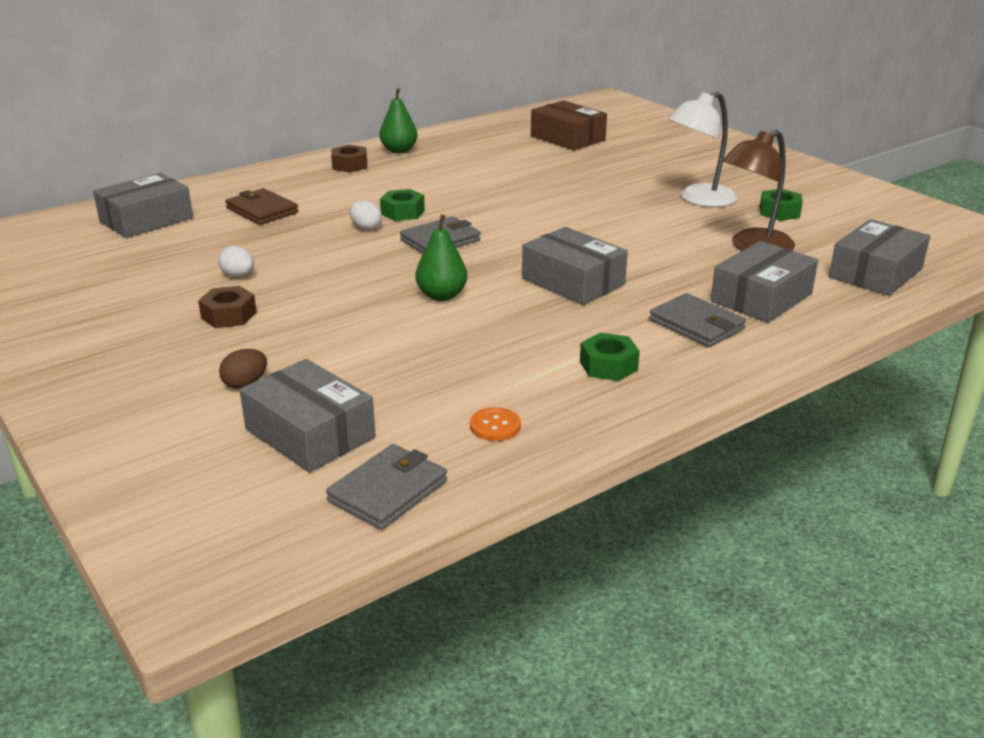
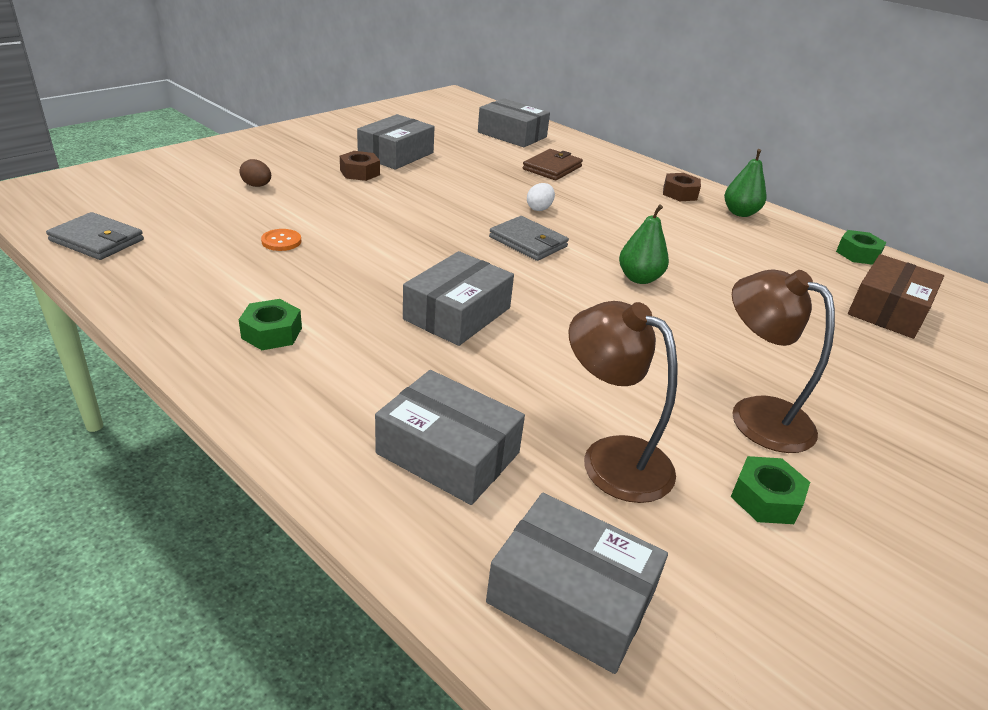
camera: 75 degrees right, 5 degrees up
white egg [218,246,254,277] -> none
grey box [240,359,375,472] -> grey box moved to [357,114,434,170]
green nut [380,189,425,221] -> green nut moved to [836,230,887,265]
green pear [416,214,467,301] -> green pear moved to [619,204,669,284]
orange button [470,407,521,441] -> orange button moved to [261,229,301,251]
grey wallet [649,293,746,347] -> none
white lamp [668,92,737,207] -> brown lamp [732,269,835,453]

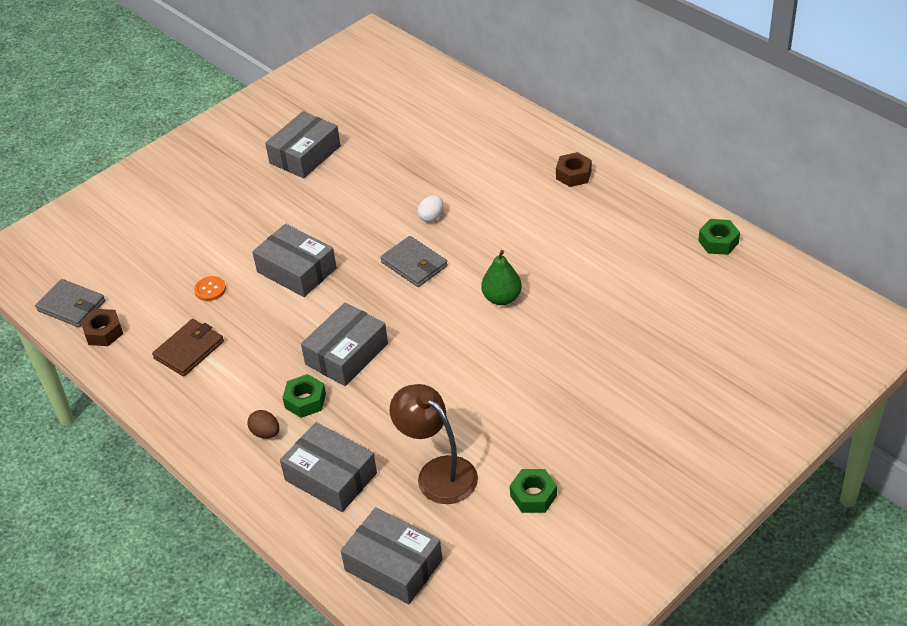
camera: 10 degrees right, 10 degrees up
green nut [239,299,302,350] -> green nut moved to [282,374,326,418]
brown egg [240,159,271,187] -> brown egg moved to [247,410,279,439]
brown nut [340,151,380,181] -> brown nut moved to [81,309,123,346]
grey box [478,98,550,147] -> grey box moved to [252,224,337,297]
brown wallet [523,149,583,180] -> brown wallet moved to [152,319,224,376]
green pear [724,149,766,217] -> none
brown lamp [732,269,835,453] -> none
brown box [848,254,944,339] -> none

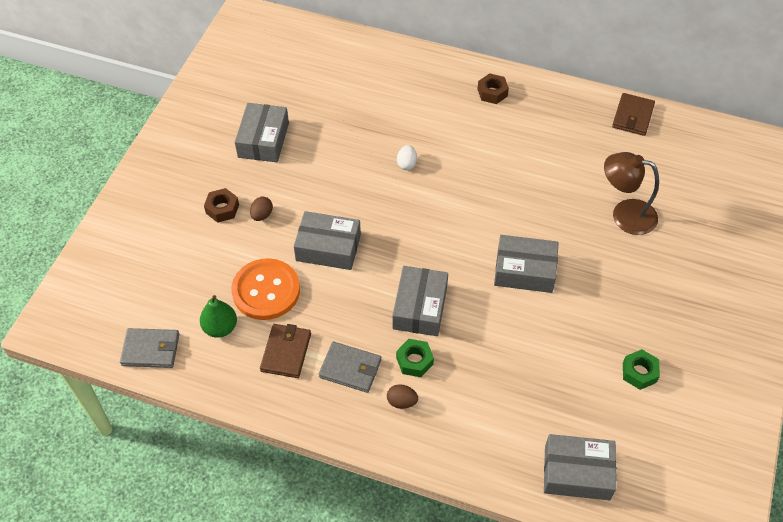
camera: 30 degrees left, 10 degrees up
brown nut [81,309,123,346] -> brown nut moved to [204,188,239,223]
orange button [194,276,226,301] -> orange button [231,258,300,320], size x2.39
grey box [280,422,377,512] -> grey box moved to [494,235,559,293]
grey wallet [380,236,448,287] -> grey wallet moved to [319,342,381,393]
brown lamp [390,384,478,504] -> brown lamp moved to [604,152,659,235]
green pear [481,250,522,305] -> green pear moved to [200,295,237,338]
green nut [698,219,740,255] -> brown wallet [612,93,655,136]
none -> brown egg [250,197,273,221]

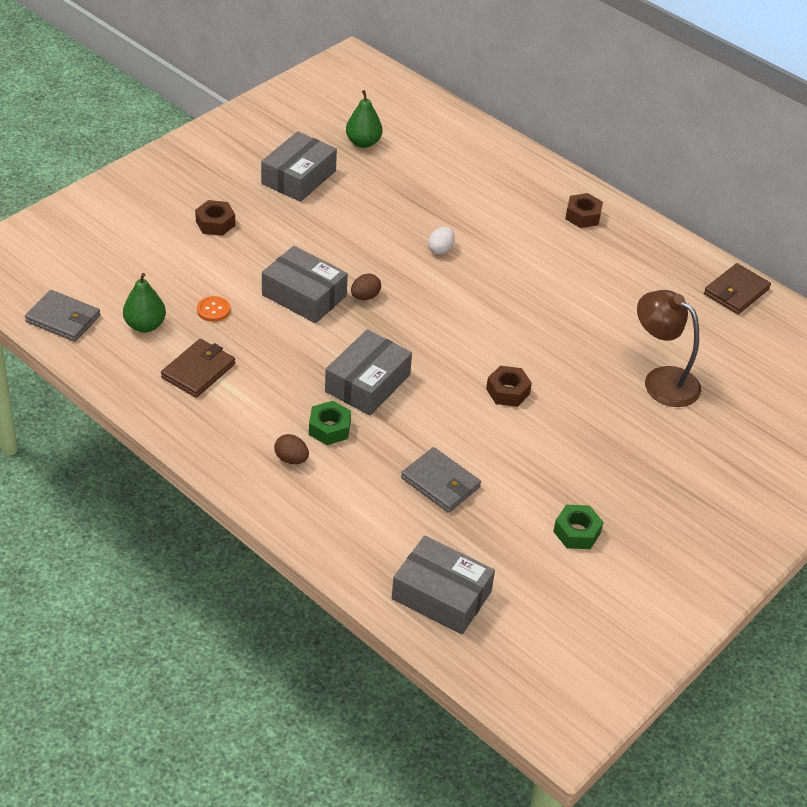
camera: 20 degrees right, 10 degrees down
orange button [231,258,300,320] -> orange button [197,296,230,322], size x0.42
brown egg [250,197,273,221] -> brown egg moved to [351,273,381,300]
grey wallet [319,342,381,393] -> grey wallet moved to [401,447,481,513]
grey box [494,235,559,293] -> brown nut [486,366,532,407]
none -> green pear [346,90,383,148]

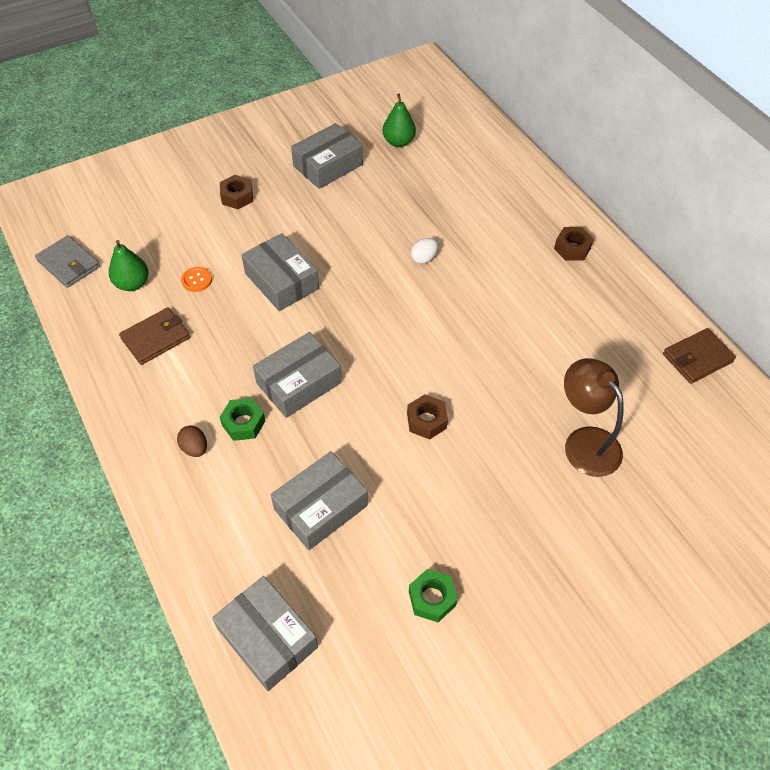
camera: 20 degrees right, 10 degrees up
brown egg [351,273,381,300] -> none
grey wallet [401,447,481,513] -> grey box [271,451,368,550]

